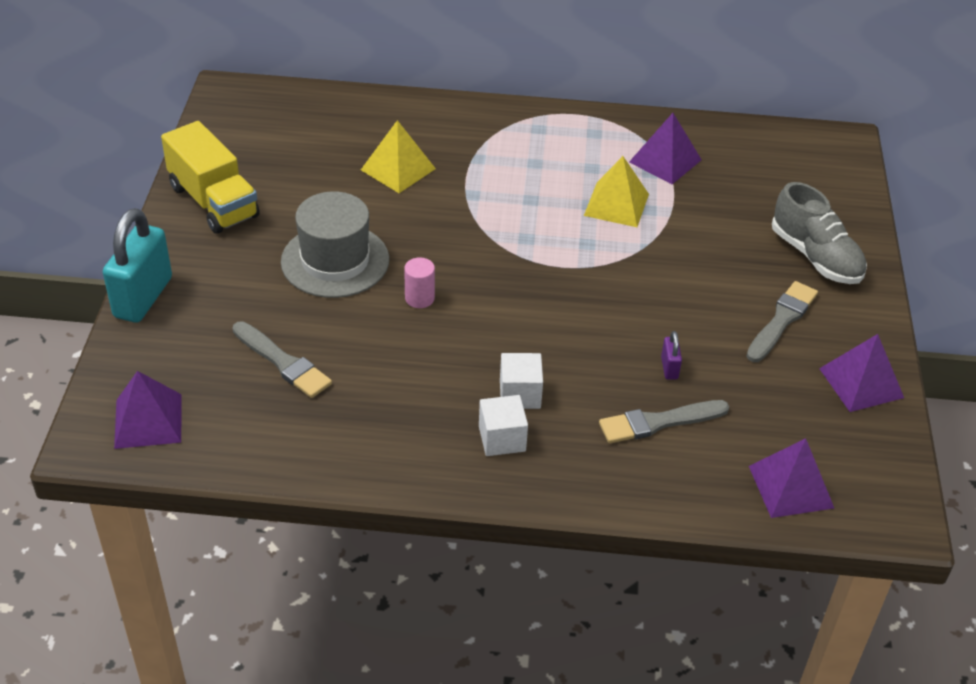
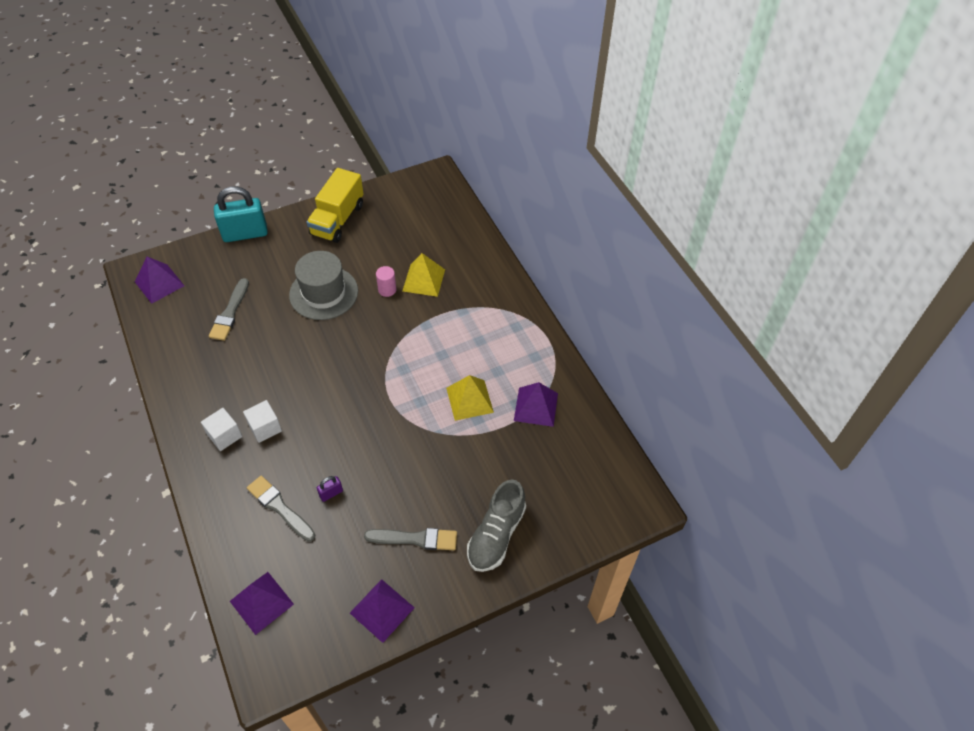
camera: 60 degrees right, 10 degrees up
pink cylinder [404,257,435,308] -> pink cylinder moved to [376,266,396,297]

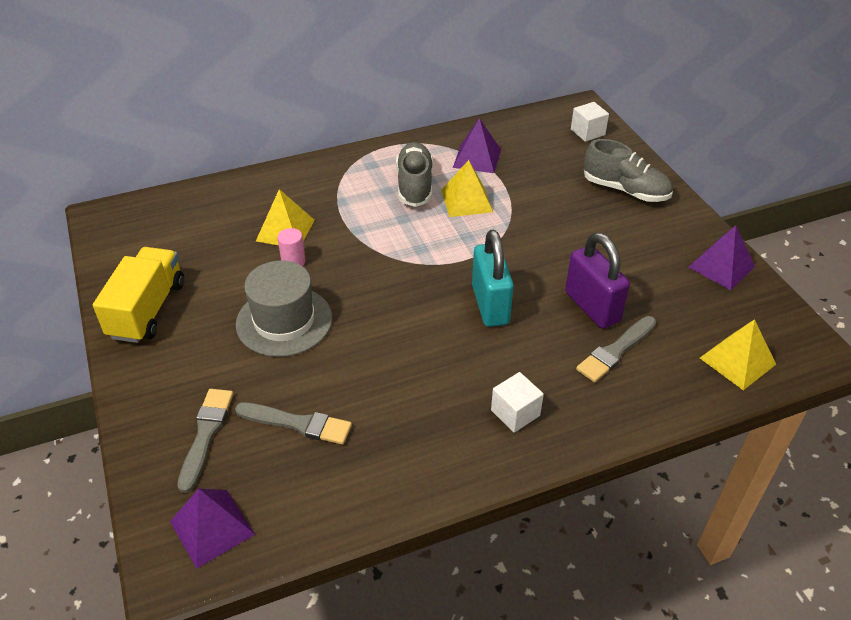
camera: 85 degrees left, 10 degrees down
turquoise padlock [214,186,268,242] -> turquoise padlock moved to [472,230,514,327]
purple pyramid [230,572,294,635] -> yellow pyramid [700,319,776,390]
white cube [243,400,282,443] -> white cube moved to [571,102,609,142]
yellow truck [306,168,363,243] -> yellow truck turned 105 degrees counterclockwise [93,247,184,343]
purple padlock [317,476,343,502] -> purple padlock [565,232,630,329], size x2.34
grey brush [364,528,457,550] -> grey brush moved to [177,389,233,493]
none -> grey shoe [396,142,433,207]

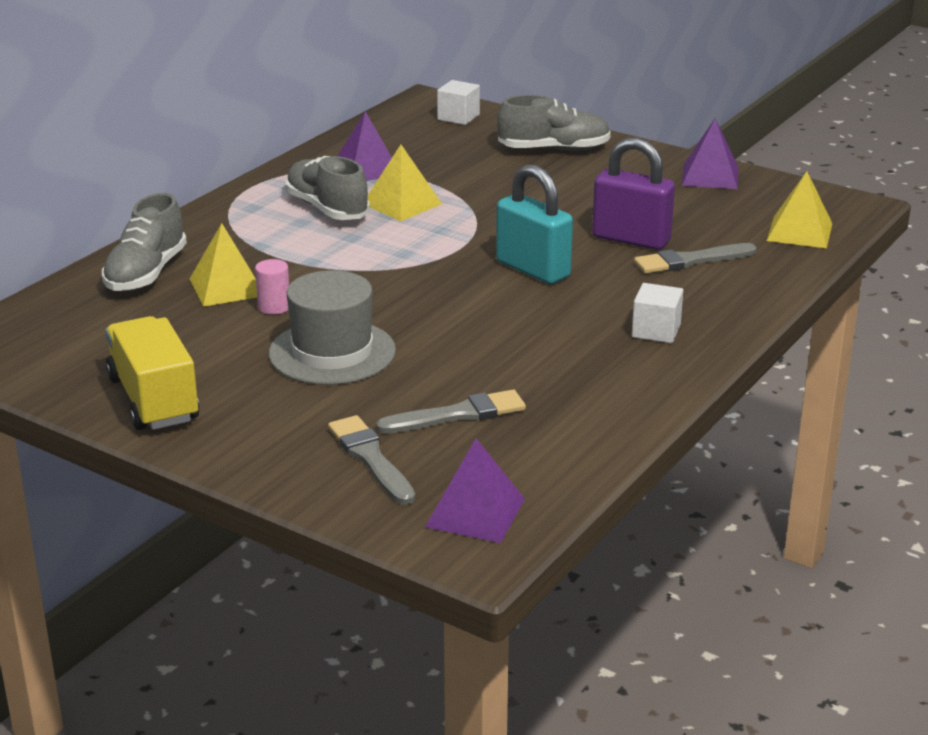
camera: 35 degrees left, 15 degrees down
grey brush [576,316,656,382] -> grey brush turned 60 degrees clockwise [634,243,757,274]
none -> grey shoe [102,193,187,291]

